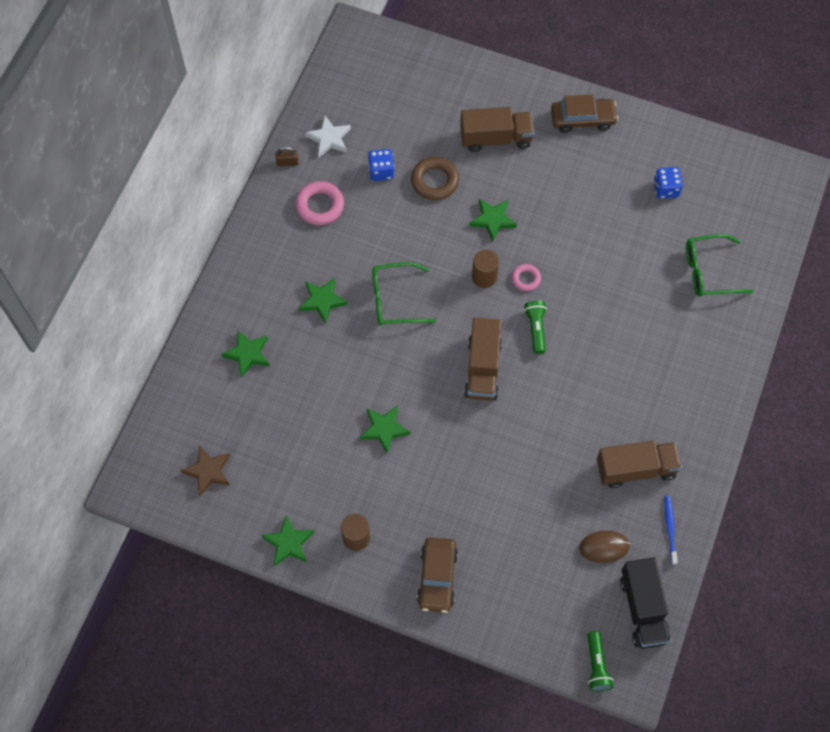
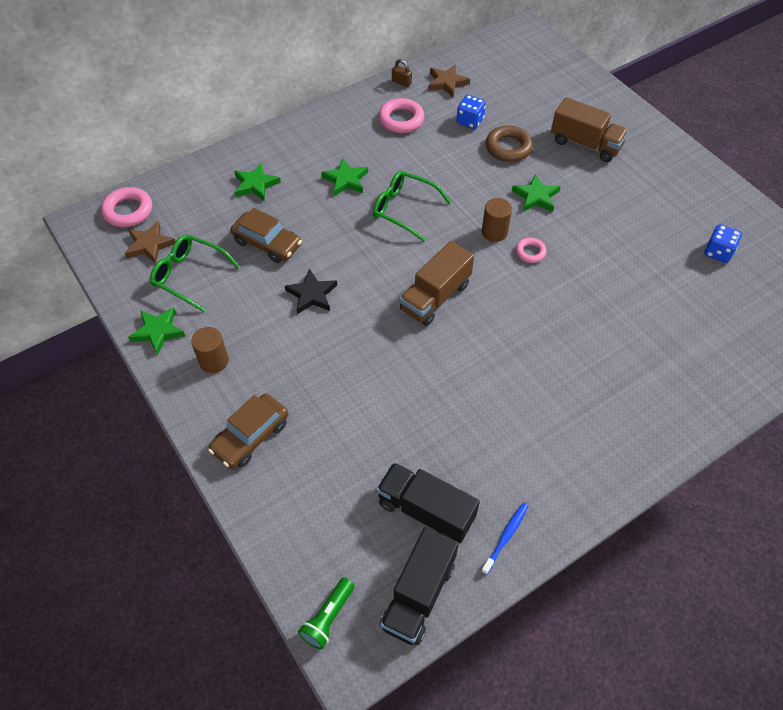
camera: 35 degrees right, 10 degrees down
white star [305,116,351,157] -> brown star [428,64,470,97]
green star [360,405,411,454] -> black star [285,269,337,314]
green flashlight [524,301,547,354] -> none
brown car [551,94,618,133] -> brown car moved to [231,208,302,263]
brown mouse [579,531,630,563] -> black truck [376,462,480,543]
brown truck [597,441,682,488] -> none
green glasses [686,234,753,297] -> green glasses moved to [150,235,240,312]
none -> pink ring [101,187,152,227]

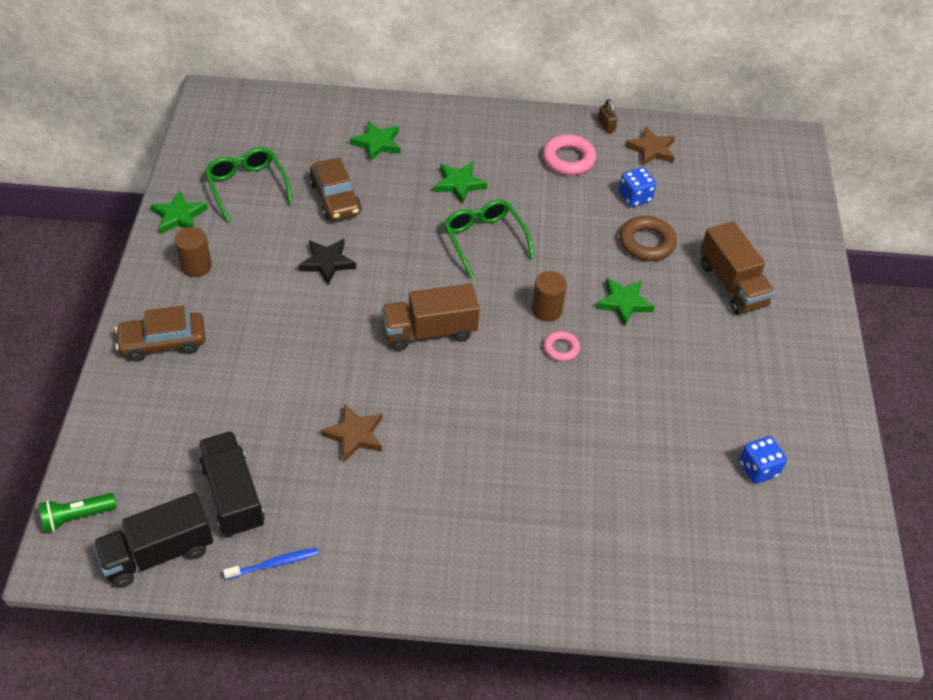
camera: 35 degrees right, 5 degrees down
pink ring [101,187,152,227] -> none
brown star [125,221,176,264] -> brown star moved to [321,404,382,462]

